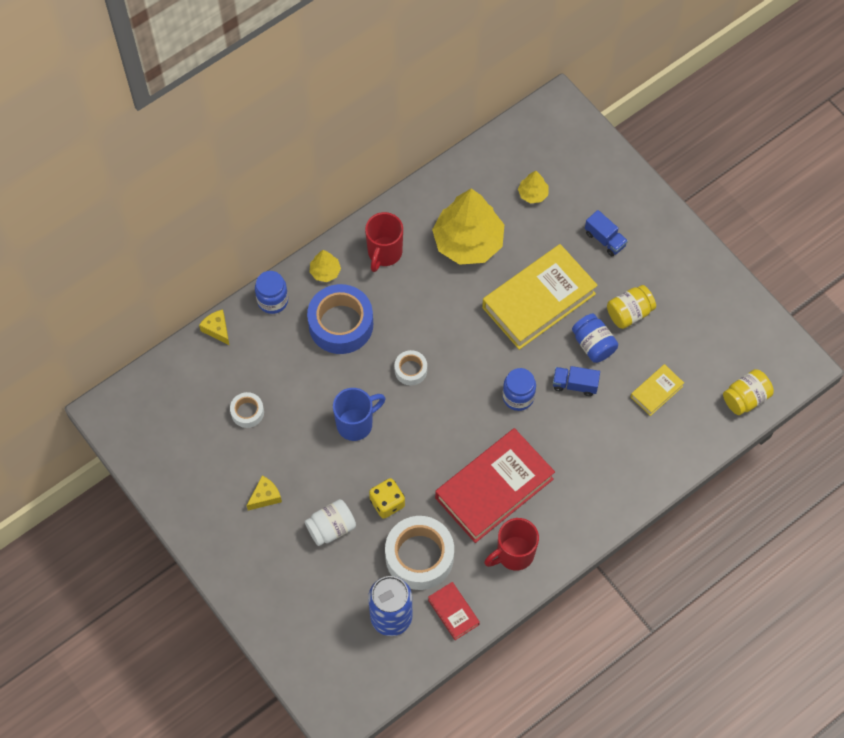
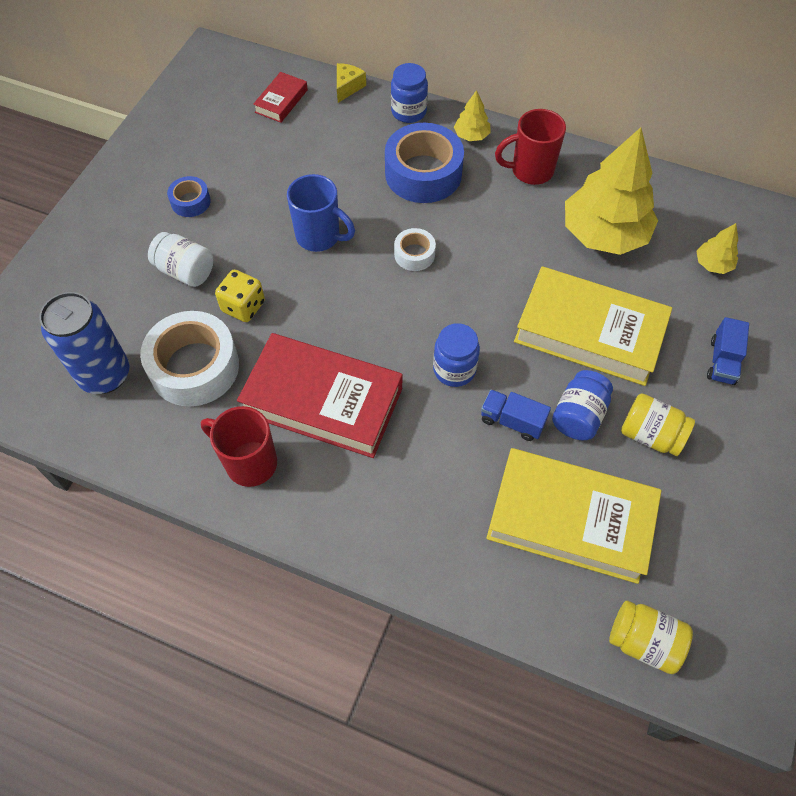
camera: 60 degrees right, 5 degrees down
white tape [230,392,264,428] -> none
yellow cheese [247,476,282,511] -> blue tape [167,176,211,217]
red book [428,582,480,640] -> red book moved to [253,72,308,123]
blue truck [553,366,600,396] -> blue truck turned 45 degrees counterclockwise [481,390,551,441]
yellow book [631,364,684,416] -> yellow book [486,448,661,584], size x2.16

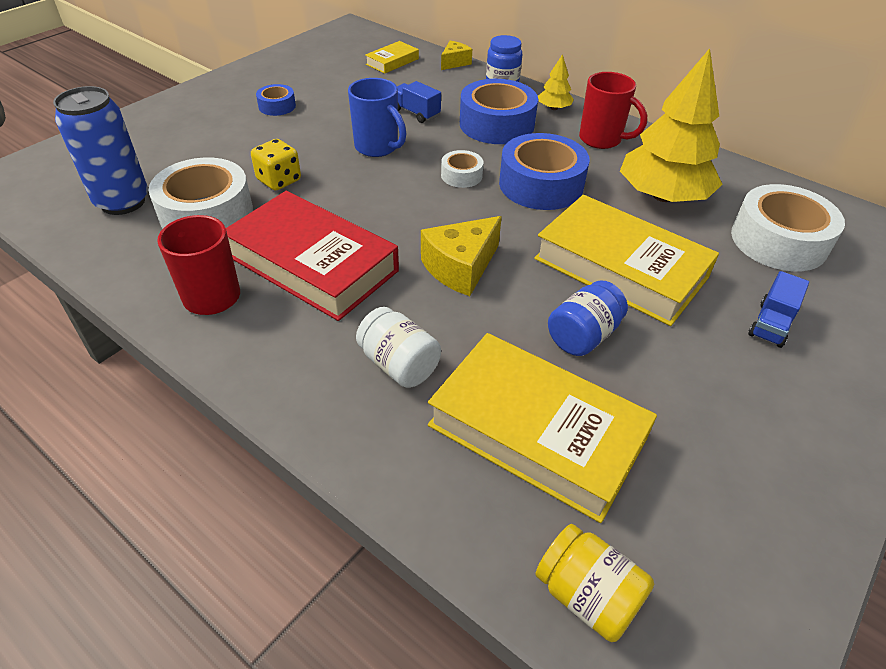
camera: 15 degrees right, 15 degrees down
white jar [148,232,213,287] -> white jar moved to [356,307,441,388]
red book [253,72,308,123] -> yellow book [365,41,419,74]
blue jar [433,323,480,387] -> yellow cheese [421,216,502,296]
blue truck [481,390,551,441] -> blue truck moved to [397,81,441,123]
red mug [495,109,566,185] -> red mug turned 150 degrees counterclockwise [579,72,647,149]
yellow jar [621,393,695,456] -> none
yellow tree [697,223,738,274] -> white tape [731,184,845,271]
none -> blue tape [499,133,590,210]

